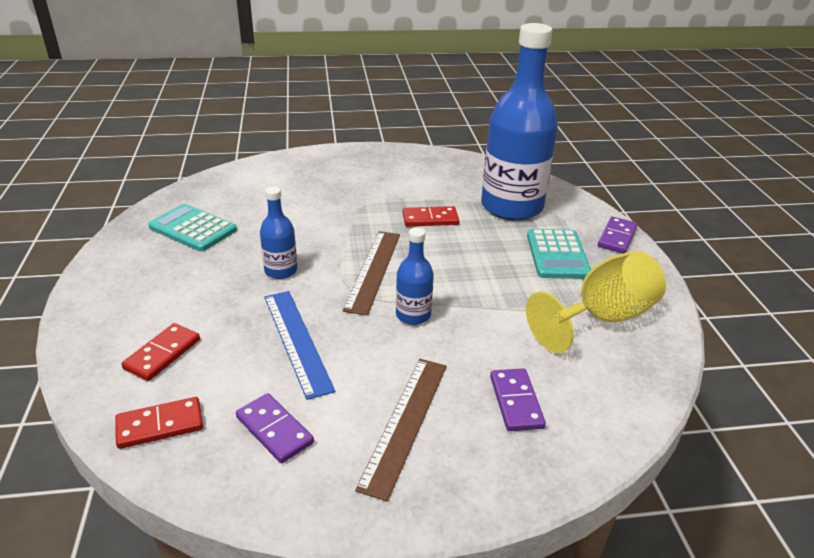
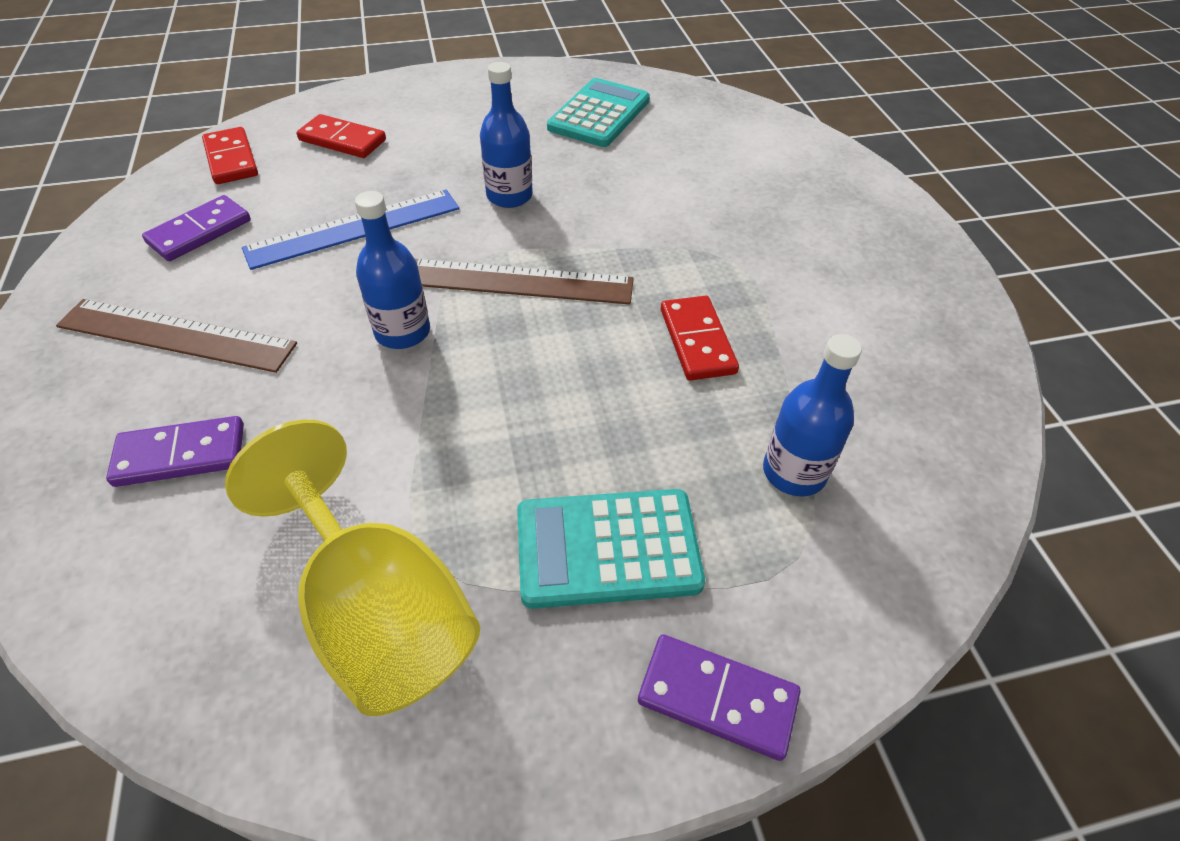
camera: 85 degrees right, 15 degrees up
blue bottle [481,23,558,221] -> blue bottle [763,334,862,496], size x0.45

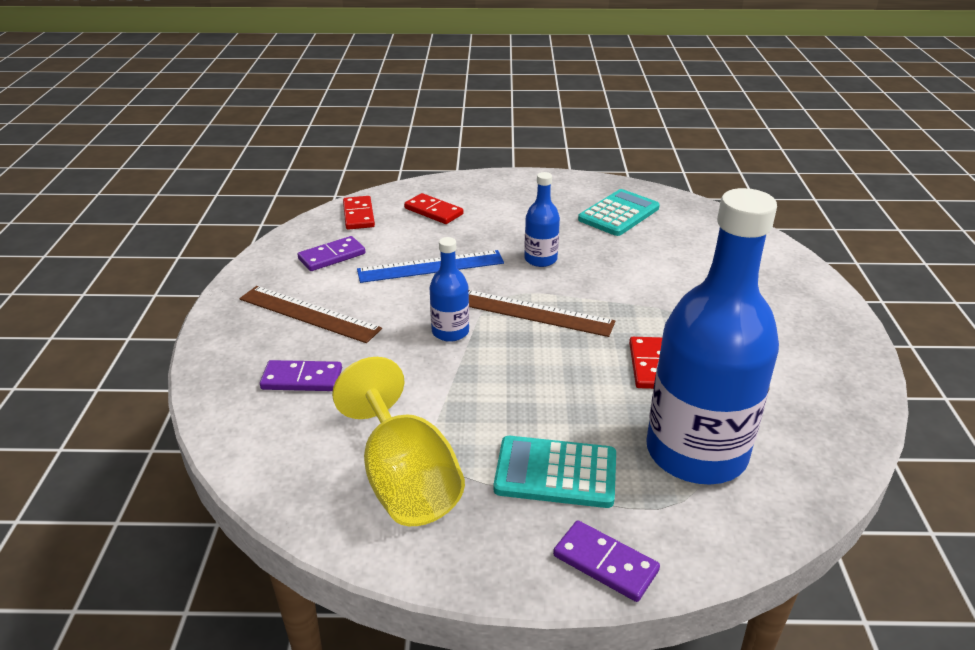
camera: 15 degrees right, 15 degrees down
blue bottle [763,334,862,496] -> blue bottle [646,188,779,485], size x2.24

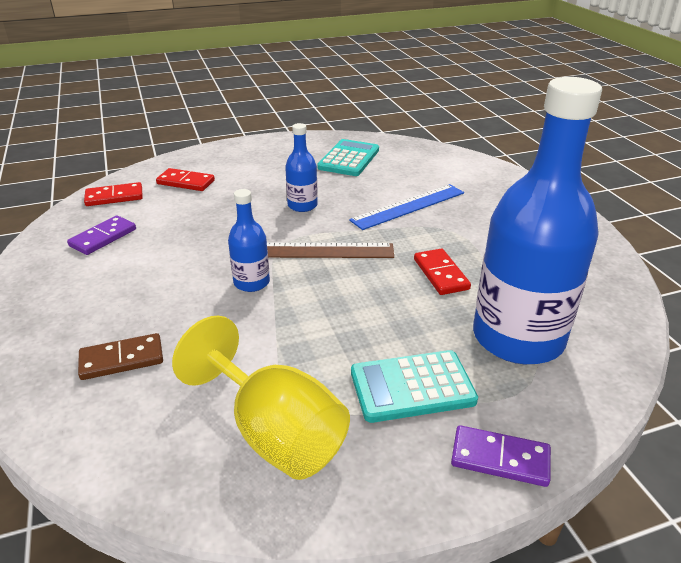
camera: 20 degrees left, 0 degrees up
brown ruler [239,286,382,343] -> none
purple domino [260,360,342,391] -> brown domino [78,333,163,380]
red domino [343,196,375,230] -> red domino turned 75 degrees counterclockwise [84,182,143,206]
blue ruler [357,250,504,283] -> blue ruler moved to [349,184,464,230]

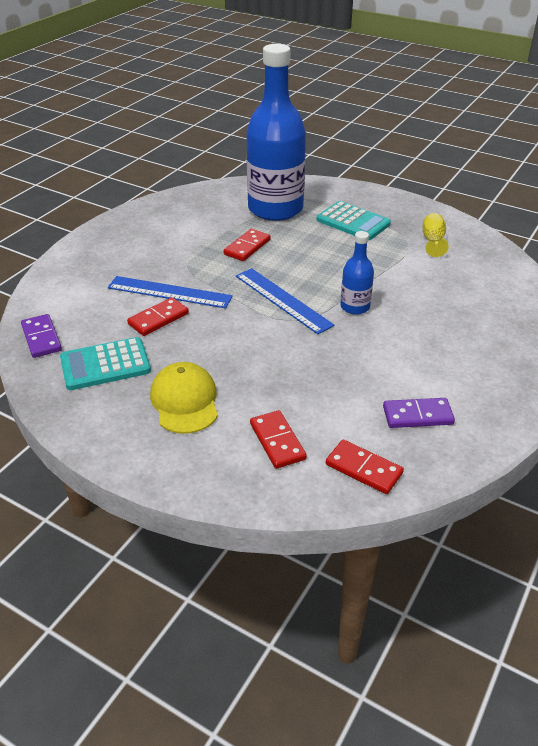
camera: 130 degrees left, 5 degrees up
brown domino [78,333,163,380] -> none
yellow goblet [172,316,350,480] -> yellow goblet [422,213,449,257], size x0.49
brown ruler [267,243,394,258] -> blue ruler [236,268,335,334]
blue bottle [285,123,318,212] -> none
purple domino [451,425,551,487] -> purple domino moved to [21,314,62,358]
none -> red domino [127,297,189,336]
none -> yellow cap [150,362,218,434]

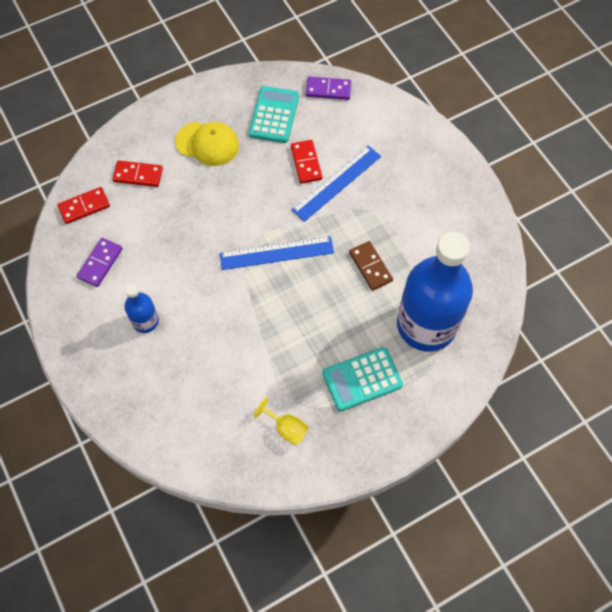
camera: 120 degrees right, 25 degrees up
red domino [224,229,271,261] -> brown domino [349,241,393,291]
blue bottle [340,231,374,315] -> blue bottle moved to [124,284,159,333]

